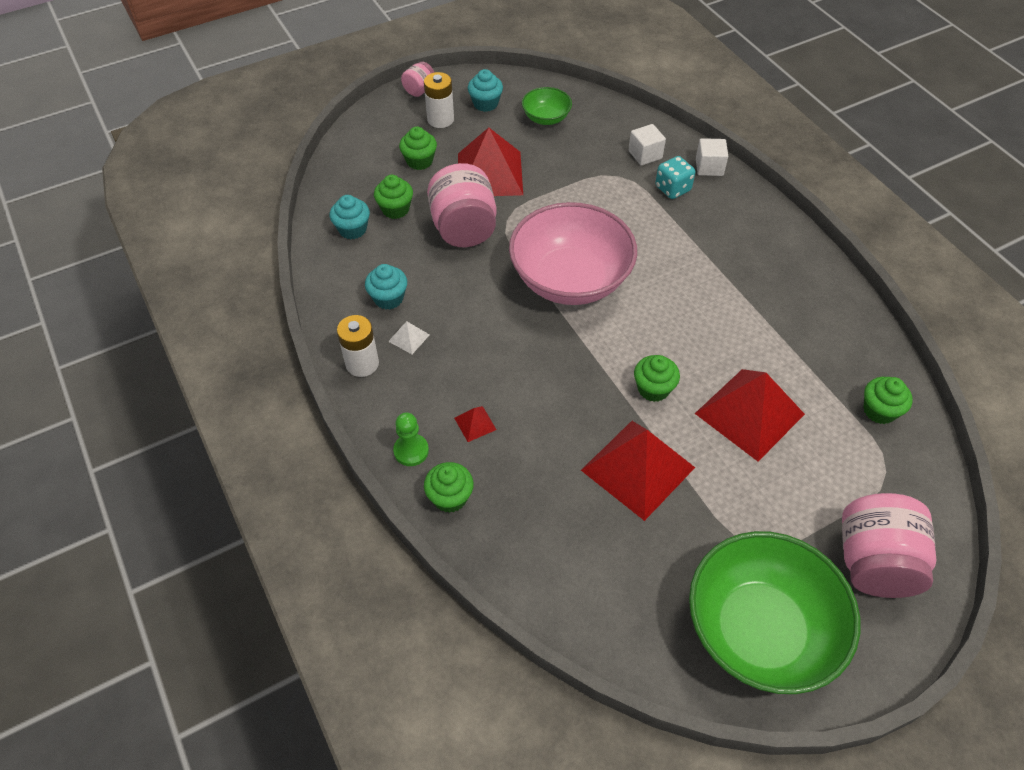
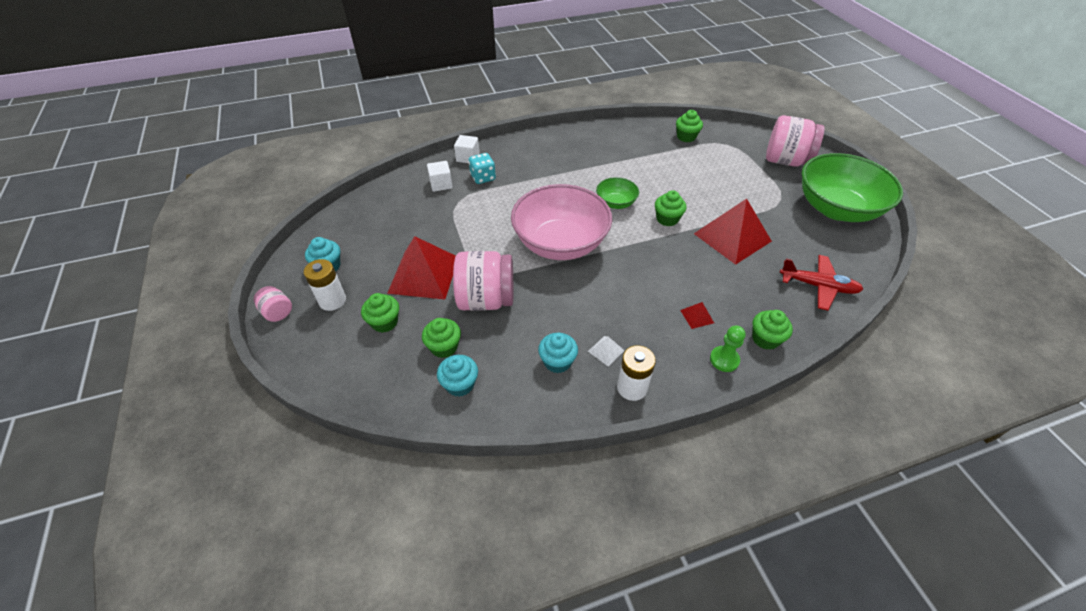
camera: 80 degrees left, 5 degrees down
green bowl [522,87,572,125] -> green bowl moved to [596,177,639,209]
red pyramid [695,369,805,461] -> none
none -> red plane [780,255,864,311]

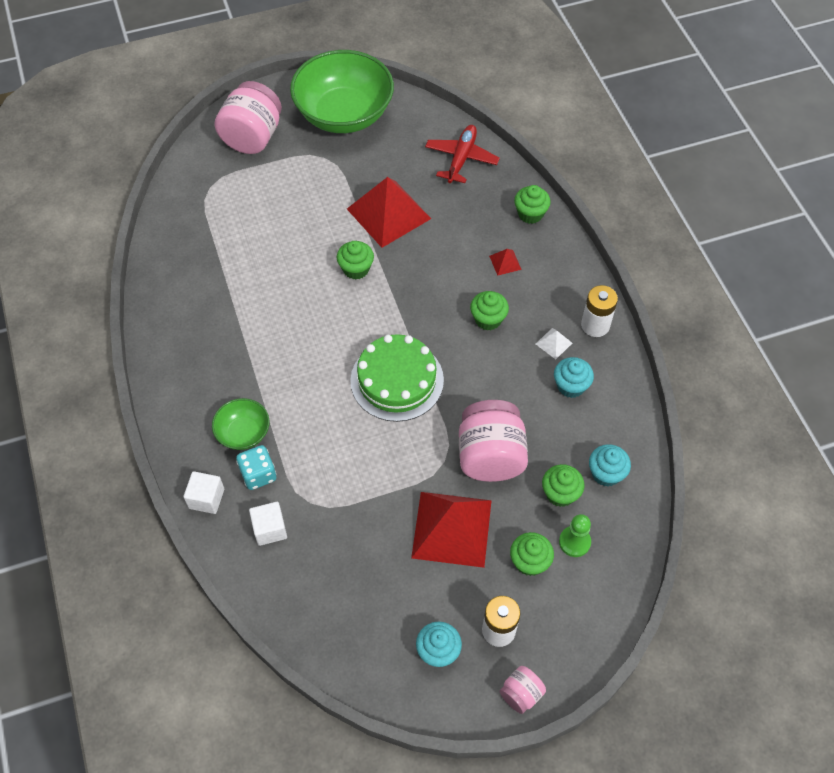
camera: 90 degrees left, 10 degrees up
pink bowl [511,184,612,260] -> green cake [350,334,444,422]
green bowl [596,177,639,209] -> green bowl moved to [212,398,269,450]
green cupcake [676,110,703,142] -> green cupcake moved to [470,291,509,331]
green pawn [710,326,746,372] -> green pawn moved to [559,514,591,557]

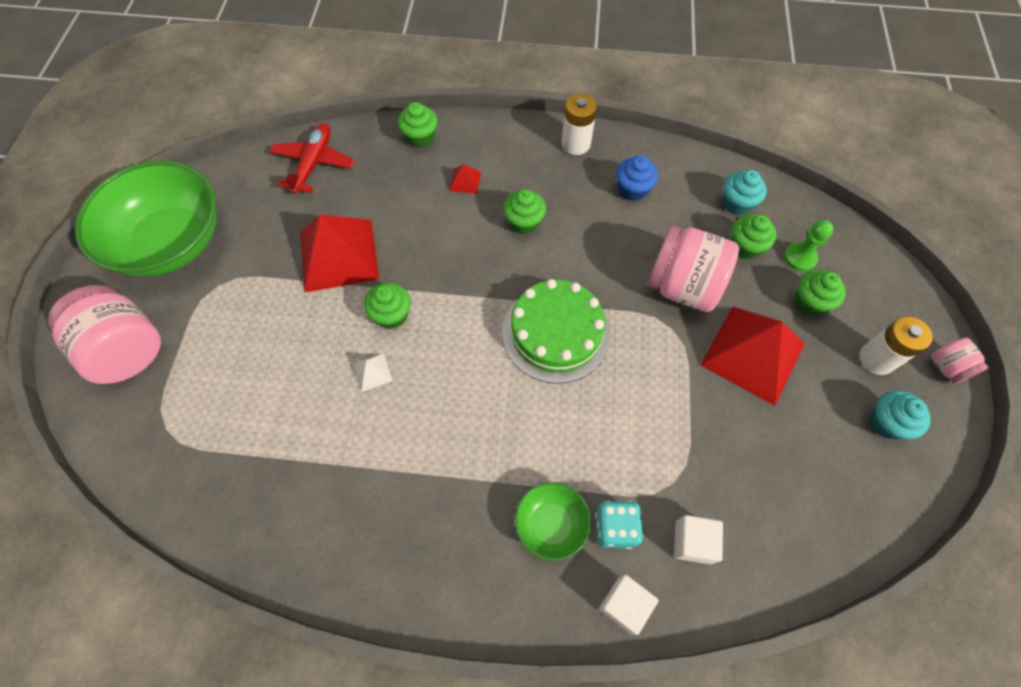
camera: 65 degrees left, 5 degrees up
red plane [425,125,500,183] -> red plane turned 60 degrees clockwise [269,123,355,194]
white pyramid [536,328,572,359] -> white pyramid moved to [353,353,393,392]
turquoise cupcake [554,357,594,398] -> blue cupcake [616,155,658,201]

